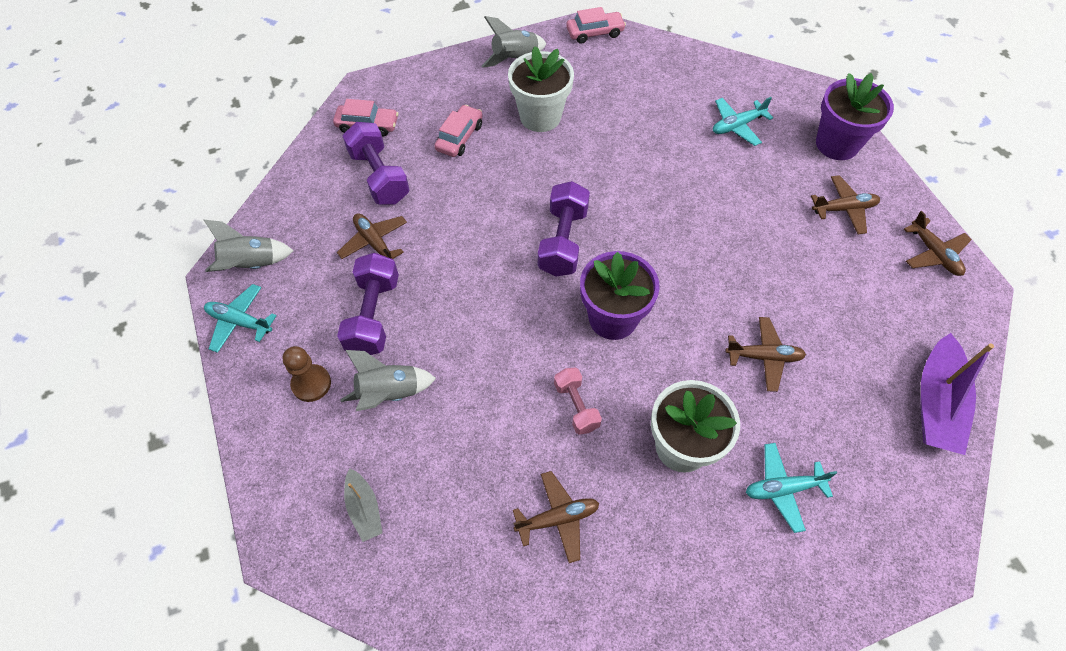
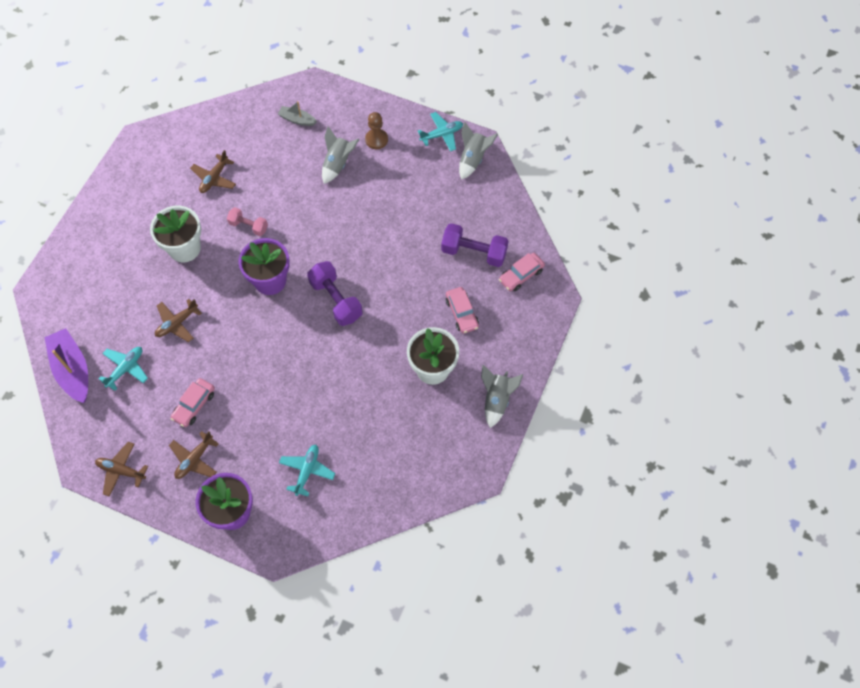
camera: 135 degrees right, 5 degrees up
brown plane [337,213,407,259] -> none
purple dumbbell [337,253,399,355] -> none
pink car [566,7,626,44] -> pink car moved to [171,378,215,427]
turquoise plane [746,443,837,533] -> turquoise plane moved to [99,347,148,391]

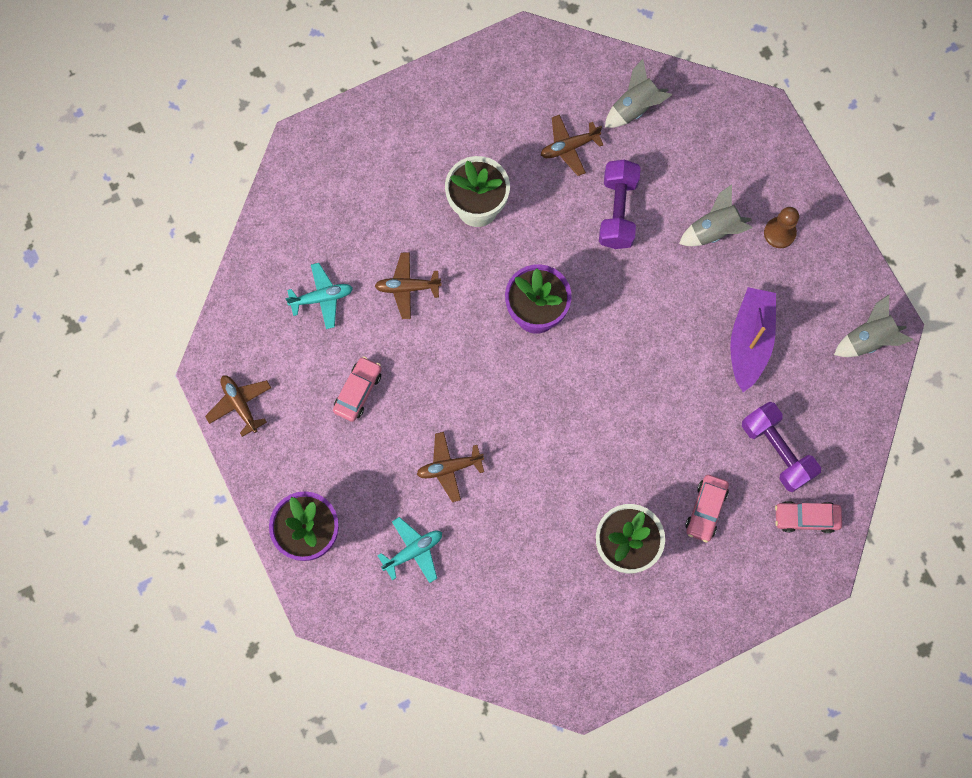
camera: 40 degrees right, 10 degrees up
purple boat [44,328,88,403] -> purple boat moved to [730,287,776,392]
brown plane [169,431,219,479] -> brown plane moved to [417,432,484,502]
pink car [171,378,215,427] -> pink car turned 135 degrees clockwise [333,356,382,422]
pink dumbbell [227,207,268,236] -> none
grey boat [278,101,317,126] -> none
purple dumbbell [307,261,362,326] -> purple dumbbell moved to [599,160,641,249]
turquoise plane [418,112,463,151] -> none
grey rocket [481,365,523,428] -> grey rocket moved to [605,59,672,128]

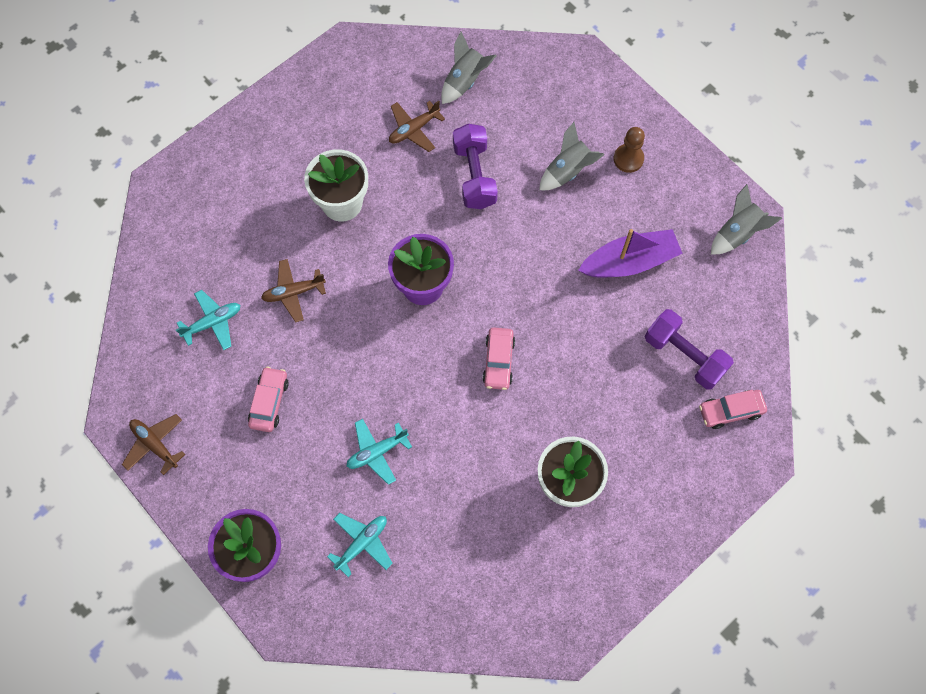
camera: 15 degrees left, 5 degrees down
brown plane [417,432,484,502] -> turquoise plane [346,419,412,485]
pink car [685,475,729,543] -> pink car moved to [483,327,515,390]
purple boat [730,287,776,392] -> purple boat turned 75 degrees clockwise [578,229,683,277]

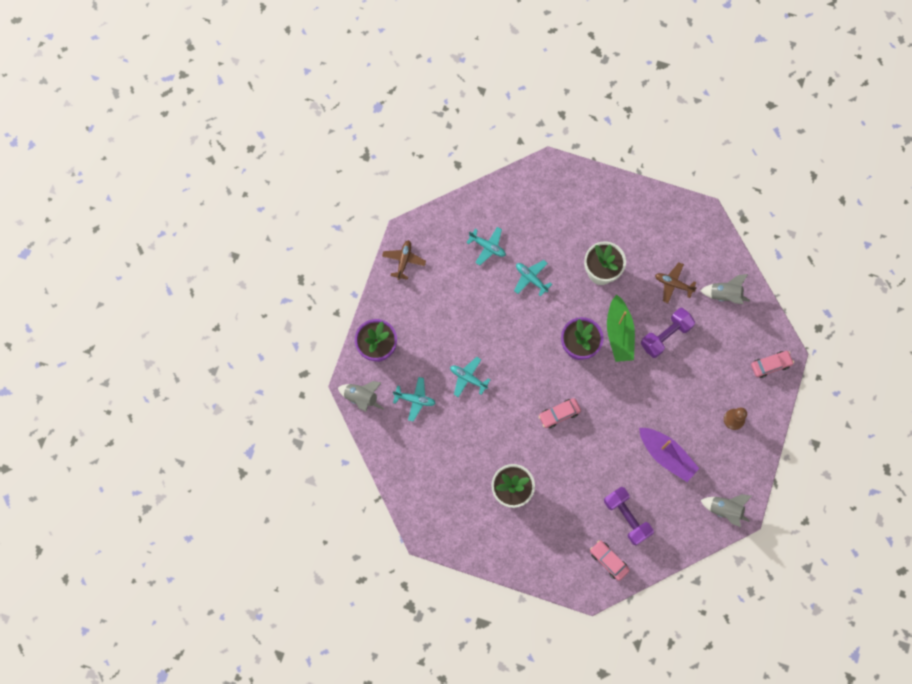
camera: 60 degrees right, 5 degrees up
pink car [248,366,289,432] -> pink car moved to [751,351,794,378]
brown plane [261,259,326,323] -> turquoise plane [514,260,552,297]
grey rocket [539,122,605,190] -> grey rocket moved to [338,381,384,412]
purple dumbbell [645,309,734,390] -> purple dumbbell turned 45 degrees counterclockwise [604,487,654,546]
none -> green boat [607,294,635,362]

